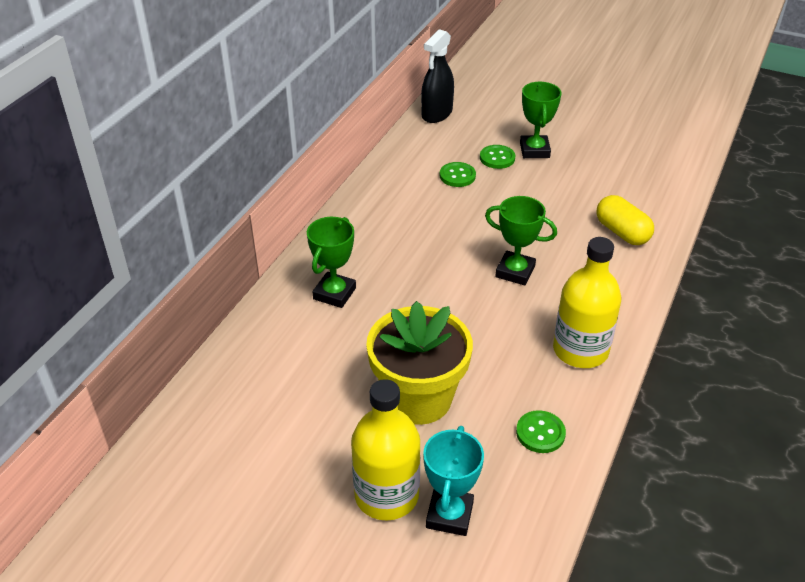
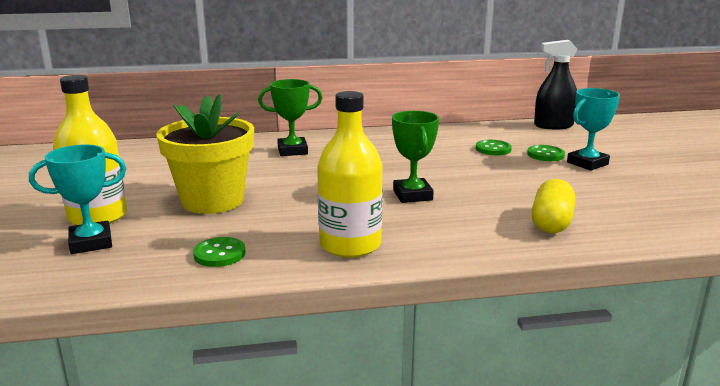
camera: 55 degrees right, 20 degrees down
green trophy [520,82,562,158] -> turquoise trophy [567,88,620,171]

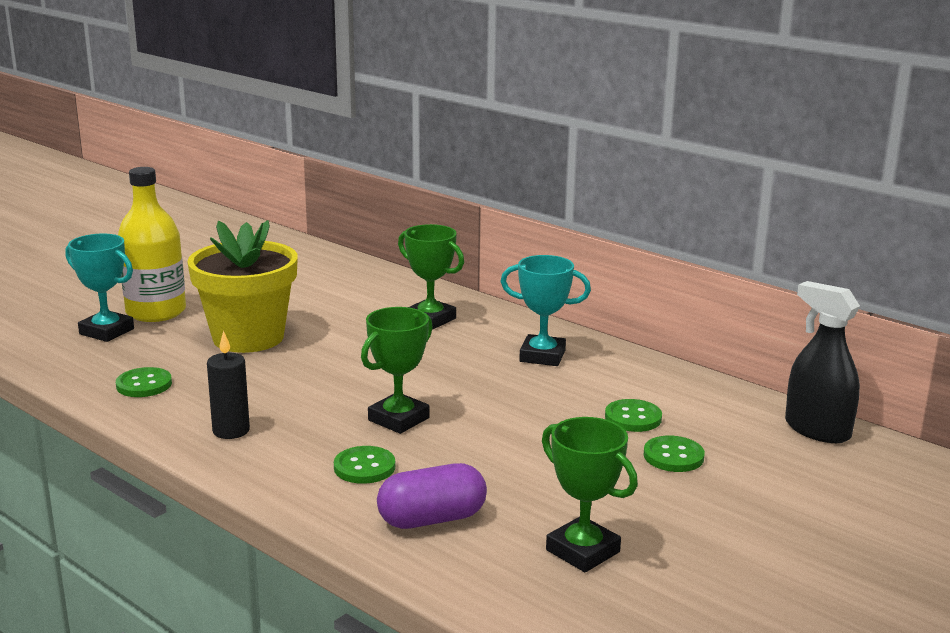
camera: 50 degrees right, 0 degrees up
yellow bottle [317,91,383,258] -> black candle [207,331,250,439]
yellow capsule [531,179,575,233] -> purple capsule [377,463,487,529]
turquoise trophy [567,88,620,171] -> turquoise trophy moved to [500,255,591,366]
none -> green button [334,446,395,484]
none -> green trophy [542,417,638,572]

